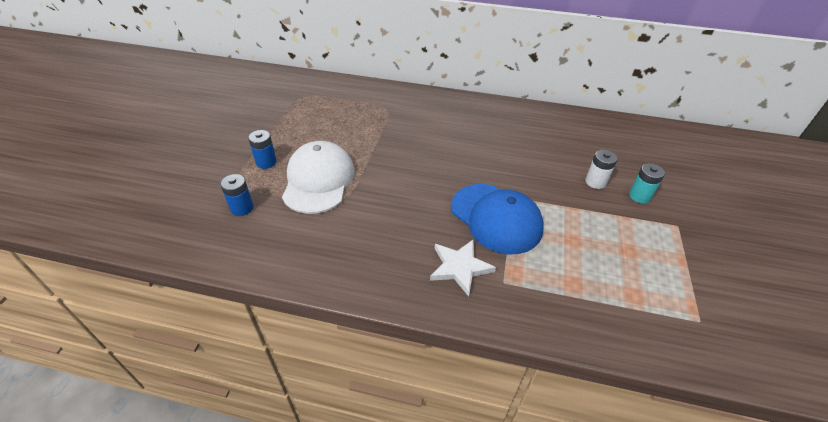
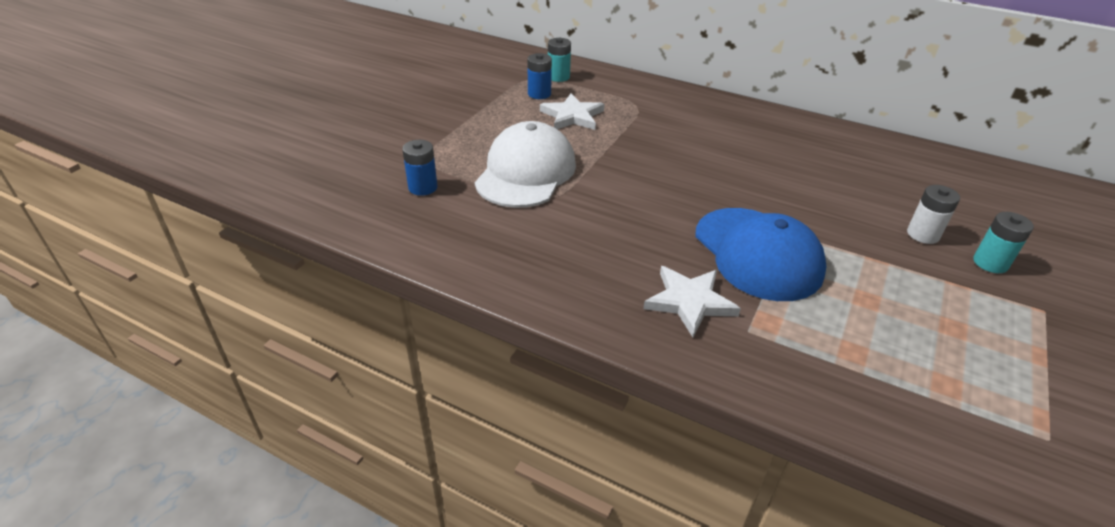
camera: 15 degrees right, 5 degrees down
blue battery [248,130,277,169] -> blue battery moved to [527,53,552,99]
none -> white star [540,93,605,130]
none -> turquoise battery [548,38,571,82]

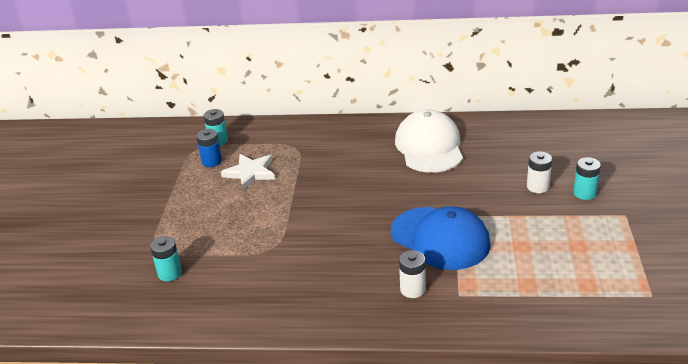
camera: 20 degrees left, 5 degrees down
blue battery [402,140,438,196] -> turquoise battery [150,236,182,281]
white cap [475,121,576,208] -> white cap moved to [395,109,463,173]
white star [643,266,741,337] -> white battery [399,250,426,298]

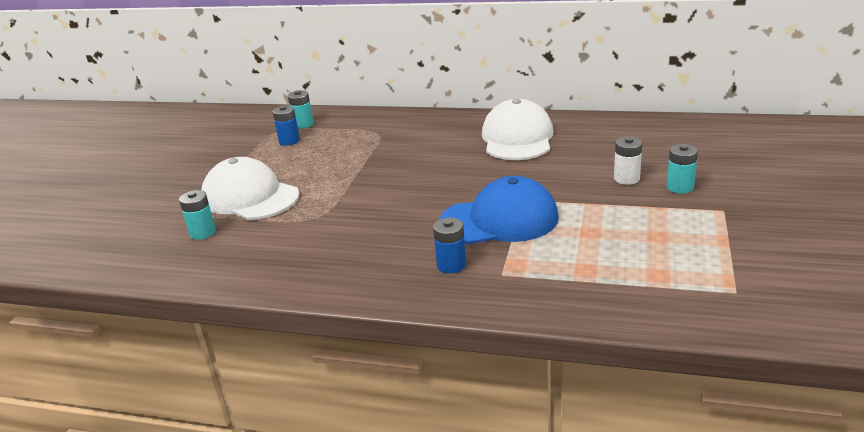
camera: 10 degrees right, 5 degrees down
white star [221,154,275,190] -> none
blue cap [391,206,491,270] -> blue cap turned 60 degrees counterclockwise [439,176,559,244]
white battery [399,250,426,298] -> blue battery [433,218,466,274]
none -> white cap [201,157,299,220]

